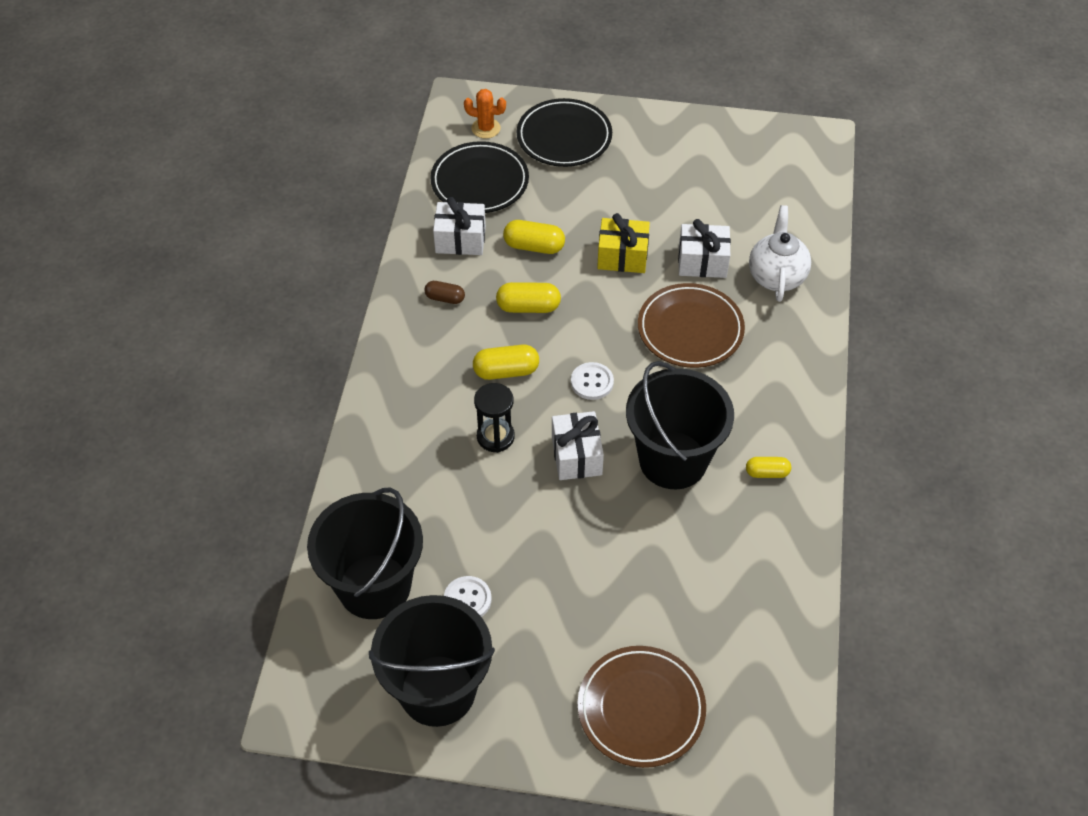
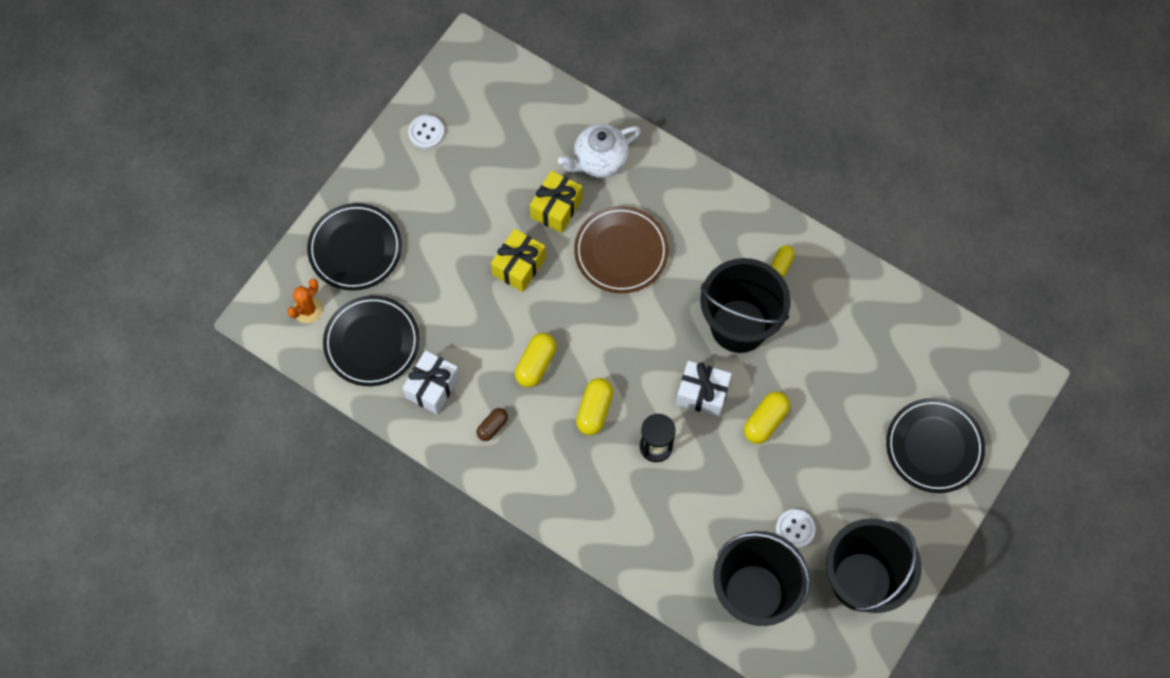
camera: 65 degrees left, 15 degrees up
yellow capsule [503,220,565,254] -> yellow capsule moved to [744,391,790,444]
white button [571,362,614,400] -> white button moved to [408,115,444,149]
brown plate [577,646,706,768] -> black plate [886,398,985,493]
white gift [678,219,731,278] -> yellow gift [530,171,582,233]
white teapot [749,205,811,302] -> white teapot turned 60 degrees counterclockwise [558,124,641,178]

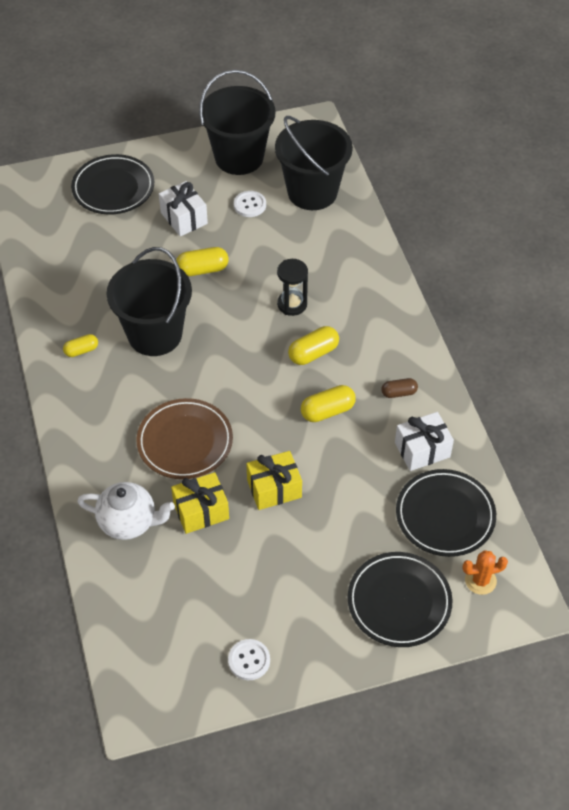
camera: 140 degrees left, 15 degrees down
white gift [676,361,732,417] -> white gift moved to [159,181,208,236]

